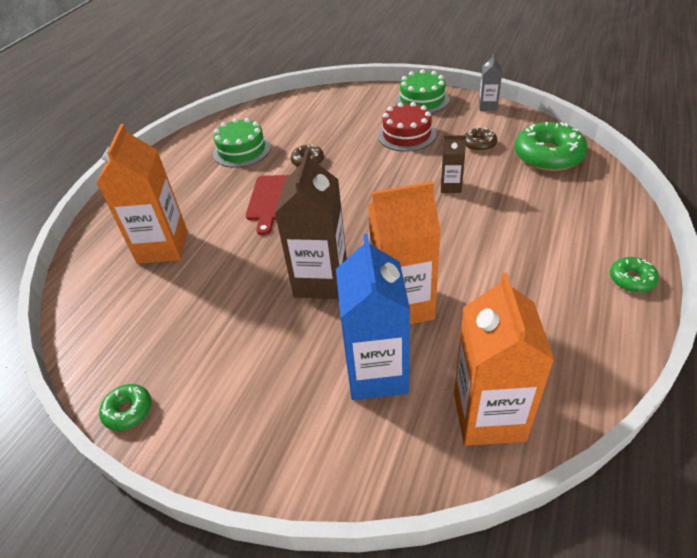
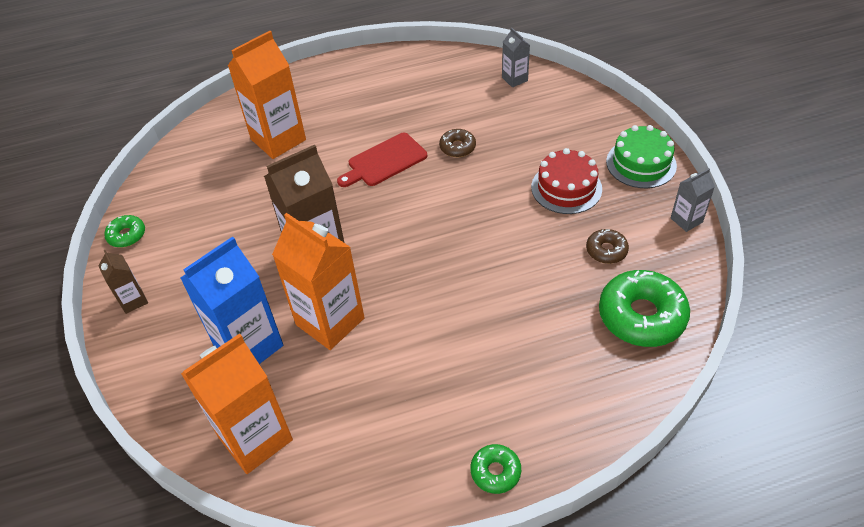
camera: 50 degrees right, 5 degrees up
green cake [213,118,271,168] -> none
brown carton [441,135,466,193] -> brown carton moved to [98,250,148,314]
none -> grey carton [502,27,530,87]

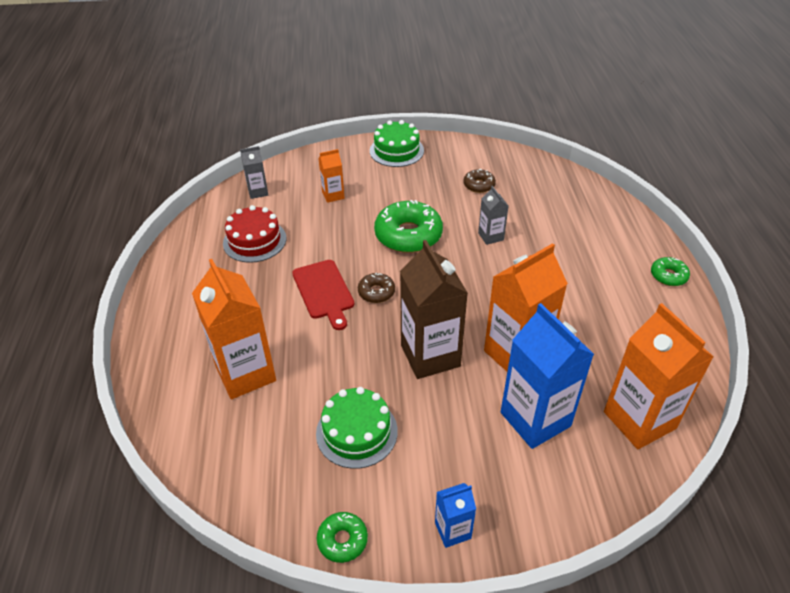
camera: 80 degrees left, 5 degrees down
brown carton [98,250,148,314] -> blue carton [435,483,476,548]
brown donut [439,129,476,157] -> brown donut moved to [358,273,395,303]
red cake [531,148,602,214] -> red cake moved to [223,205,286,263]
green donut [599,270,690,347] -> green donut moved to [374,200,443,253]
grey carton [671,168,715,232] -> grey carton moved to [478,186,509,245]
none -> green cake [316,387,398,469]
none -> orange carton [318,149,345,203]

